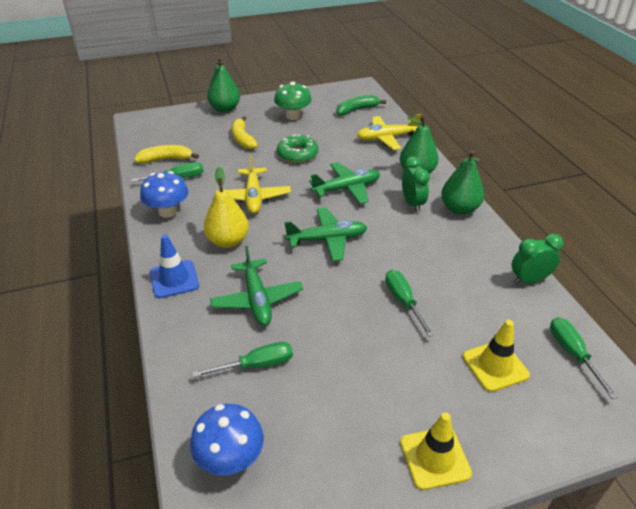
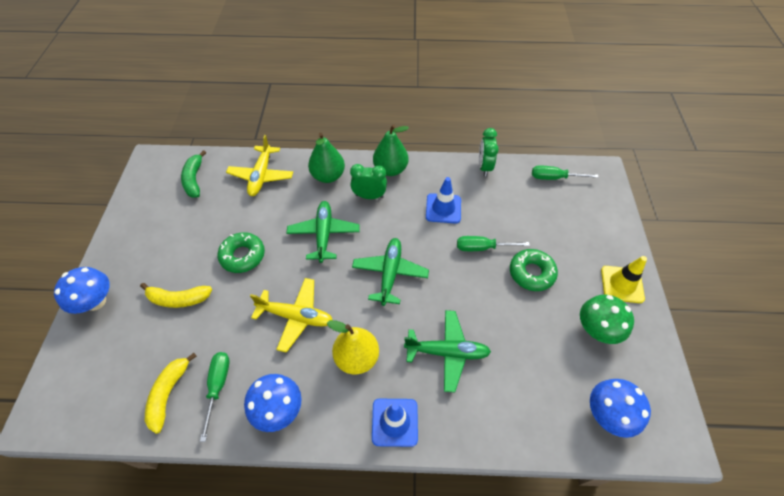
camera: 70 degrees left, 15 degrees up
green screwdriver [192,342,293,378] -> none
green pear [207,57,240,113] -> blue mushroom [54,267,110,314]
green mushroom [274,82,312,120] -> green mushroom moved to [580,295,634,344]
yellow traffic cone [463,320,530,392] -> none
none -> blue traffic cone [426,177,461,224]
none -> green donut [510,249,558,291]

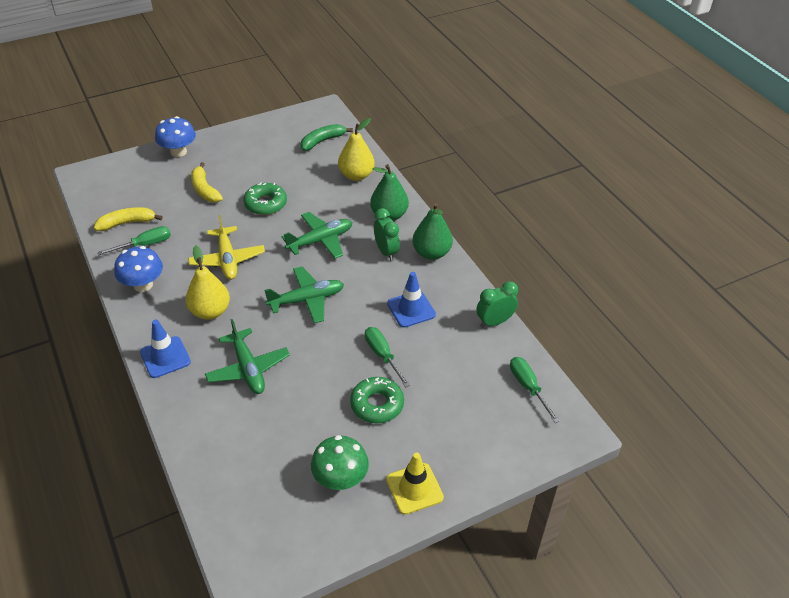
camera: 60 degrees right, 10 degrees down
yellow plane [226,135,293,196] -> yellow pear [338,118,375,181]
blue mushroom [590,379,651,438] -> none

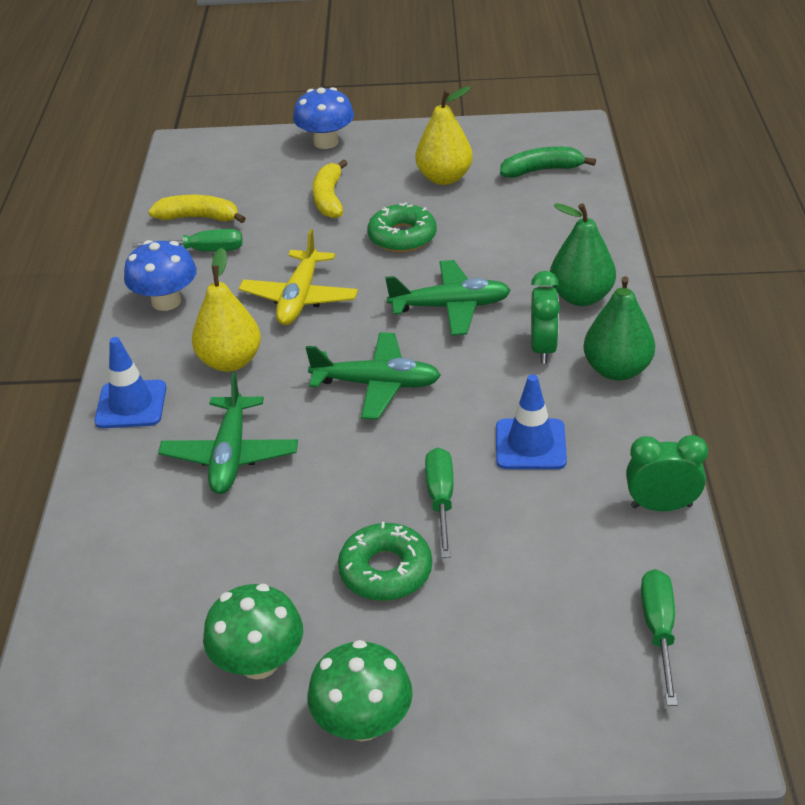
camera: 30 degrees right, 5 degrees down
yellow pear [338,118,375,181] -> yellow pear moved to [415,86,473,185]
yellow traffic cone [386,452,444,515] -> green mushroom [307,640,413,741]

